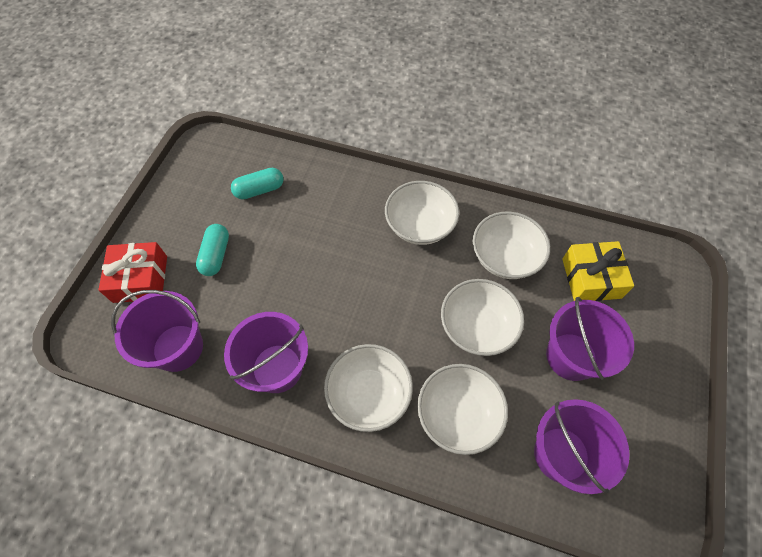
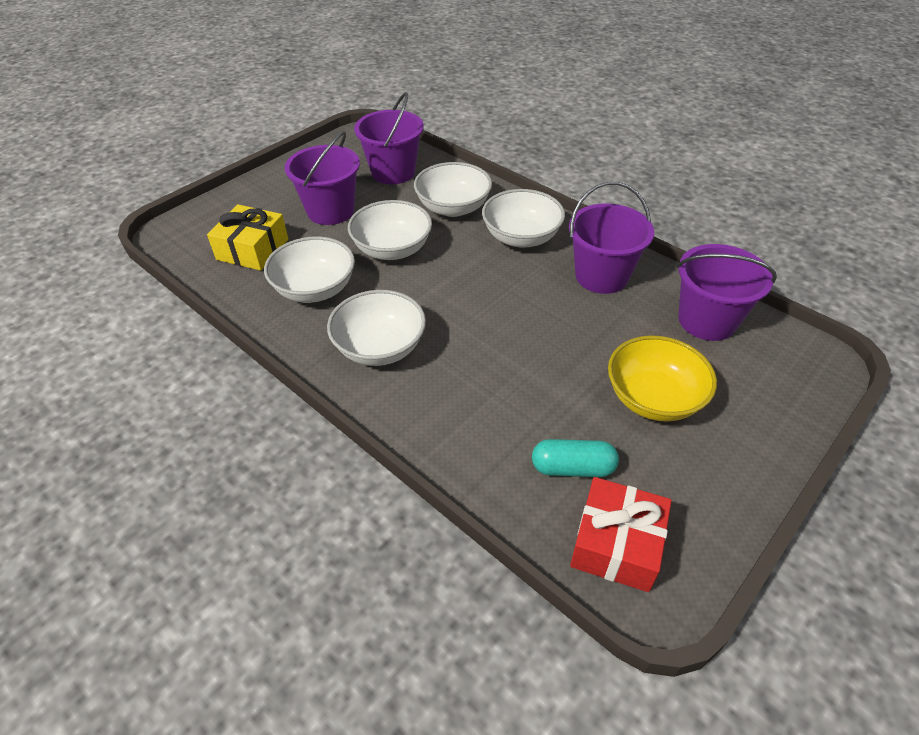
camera: 155 degrees left, 15 degrees down
red gift [98,242,167,303] -> red gift moved to [570,477,672,592]
turquoise capsule [196,224,229,276] -> yellow bowl [608,335,717,421]

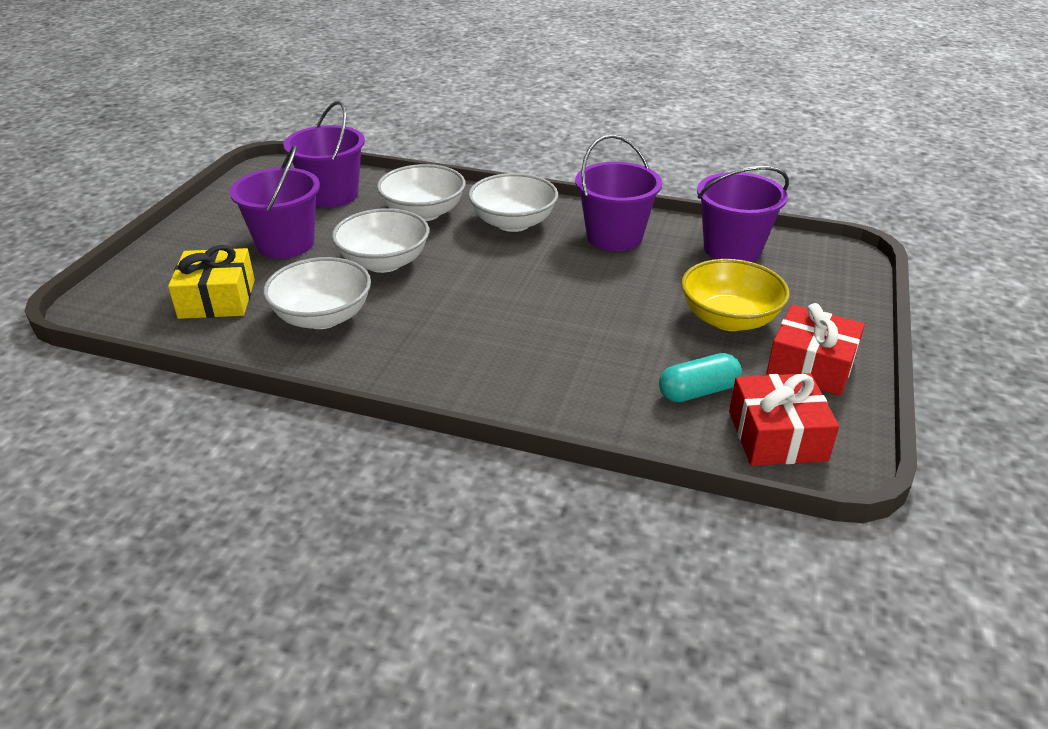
camera: 25 degrees left, 10 degrees down
white bowl [327,290,426,366] -> none
none -> red gift [766,303,865,396]

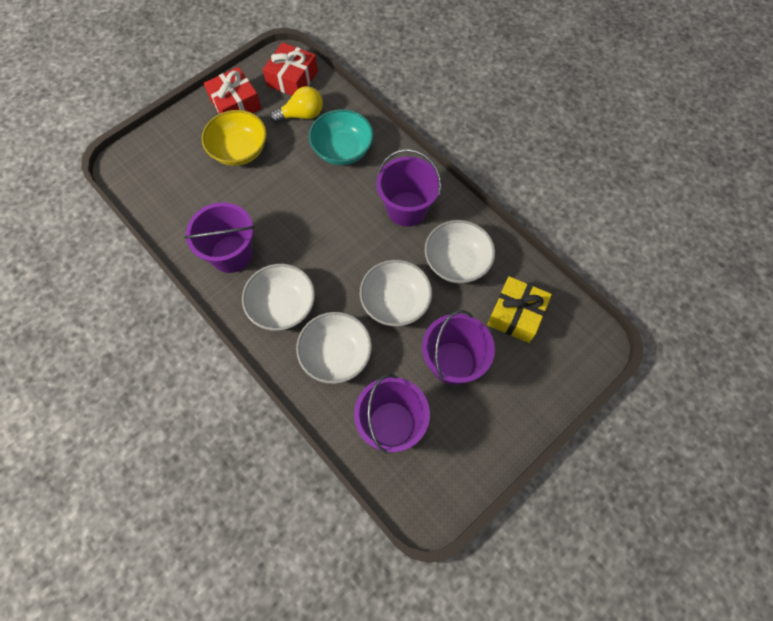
camera: 150 degrees left, 30 degrees up
turquoise capsule [659,353,742,402] -> yellow light bulb [270,86,323,123]
purple bucket [697,166,789,262] -> purple bucket moved to [376,149,442,227]
none -> turquoise bowl [309,109,374,165]

